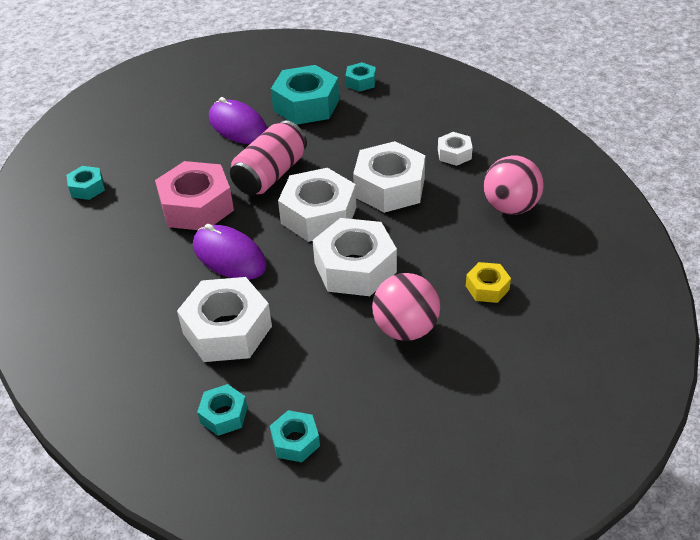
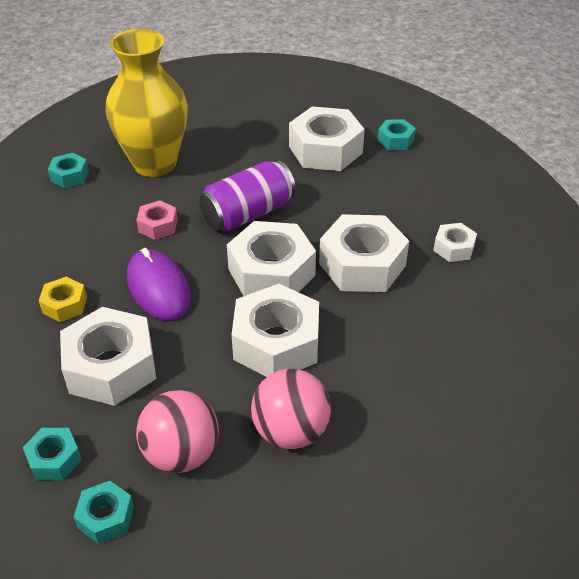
camera: 20 degrees right, 0 degrees up
pink nut [155,161,234,230] -> pink nut [136,200,178,240], size x0.50
purple mouse [209,97,267,144] -> none
pink can [230,120,307,195] -> purple can [199,160,296,232]
turquoise nut [271,65,339,125] -> white nut [289,106,365,171]
yellow nut [466,262,511,303] -> yellow nut moved to [39,277,87,322]
pink ball [483,156,544,215] -> pink ball moved to [136,390,219,473]
none -> yellow vase [106,29,188,177]

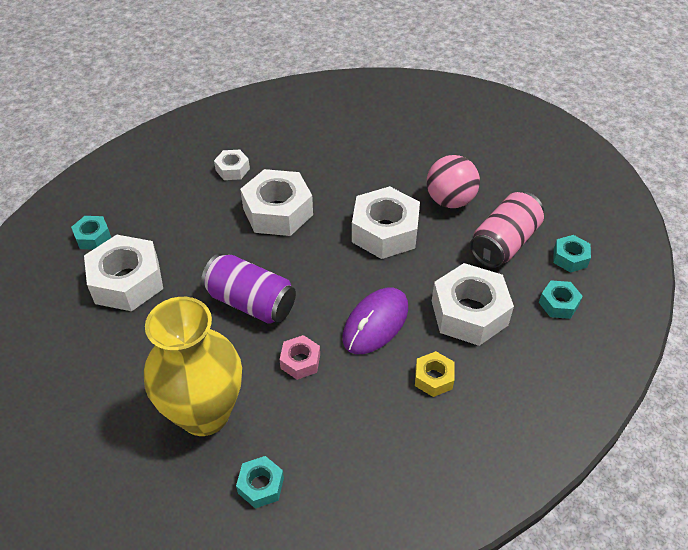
camera: 115 degrees left, 5 degrees up
pink ball [136,390,219,473] -> pink can [470,192,544,268]
white nut [227,221,316,296] -> none

